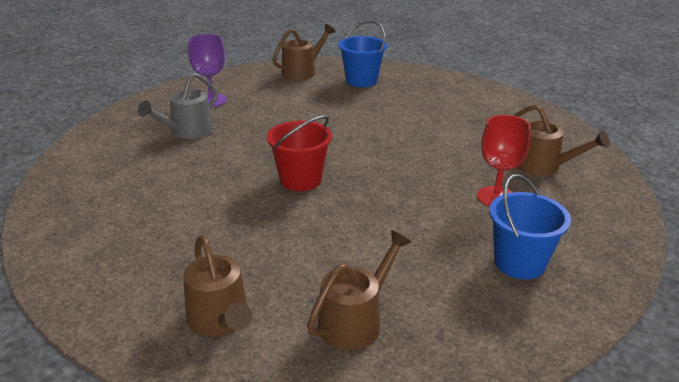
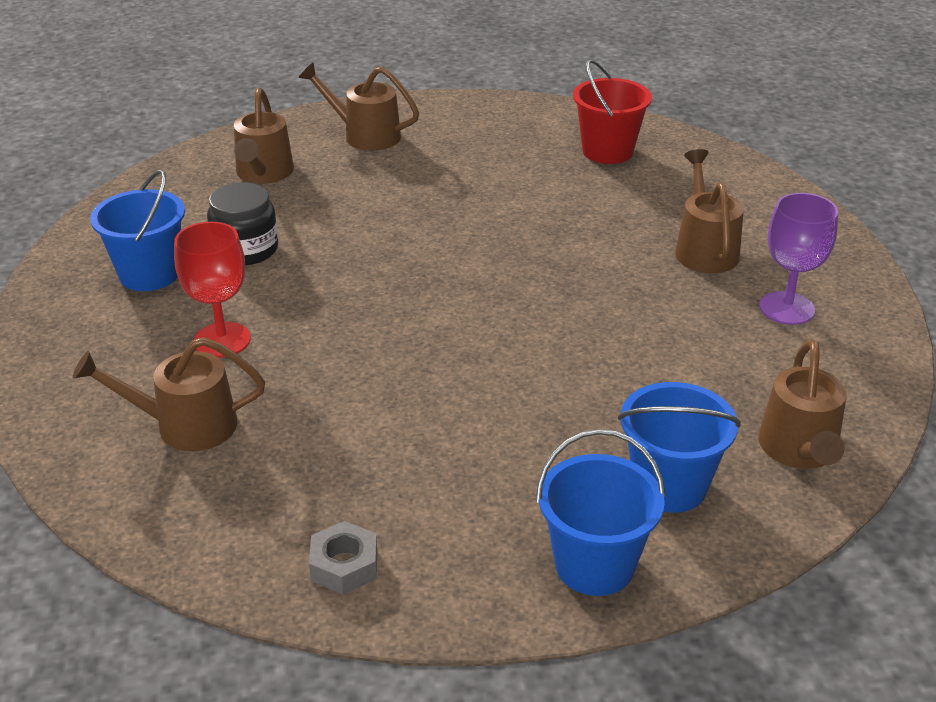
camera: 140 degrees right, 5 degrees up
grey watering can [138,73,217,139] -> brown watering can [675,149,744,273]
red bucket [267,115,332,191] -> red bucket moved to [573,59,652,164]
none -> black jar [207,182,278,266]
none -> grey nut [309,521,377,594]
none -> blue bucket [536,429,666,596]

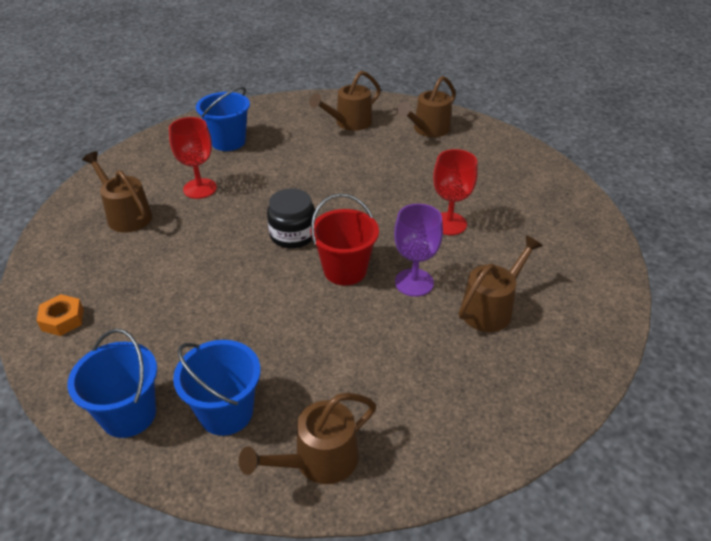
camera: 50 degrees right, 5 degrees up
black jar [207,182,278,266] -> black jar moved to [267,188,316,249]
brown watering can [298,62,419,151] -> brown watering can turned 120 degrees counterclockwise [397,76,456,137]
grey nut [309,521,377,594] -> orange nut [36,294,84,336]
red bucket [573,59,652,164] -> red bucket moved to [310,193,379,285]
purple goblet [759,193,838,325] -> purple goblet moved to [394,204,443,297]
none -> red goblet [433,149,478,235]

